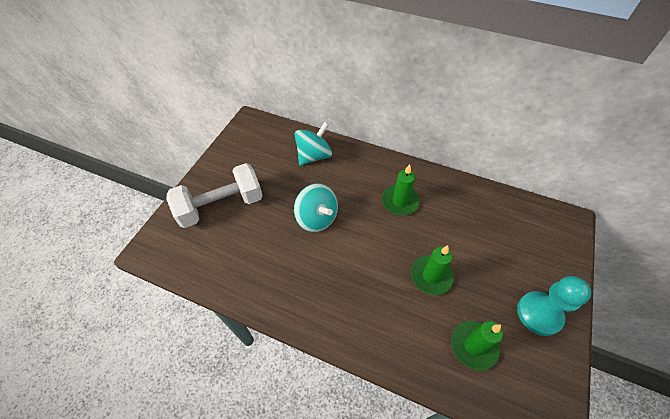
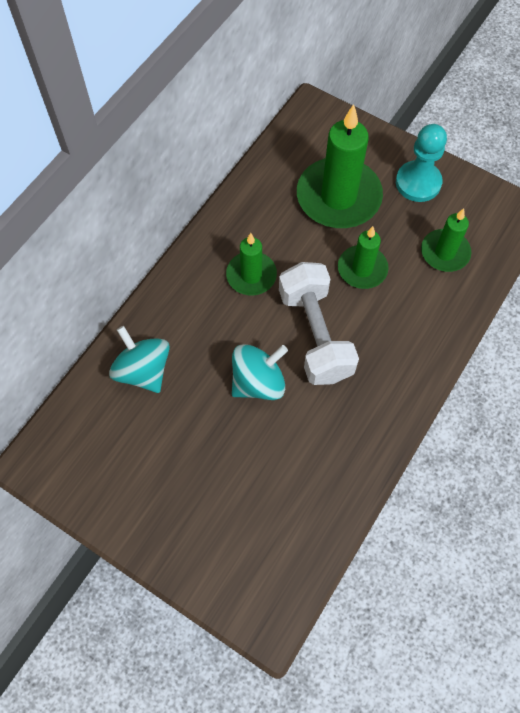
camera: 80 degrees left, 10 degrees up
white dumbbell [166,163,263,228] -> white dumbbell moved to [279,262,359,385]
none -> green candle [297,104,383,228]

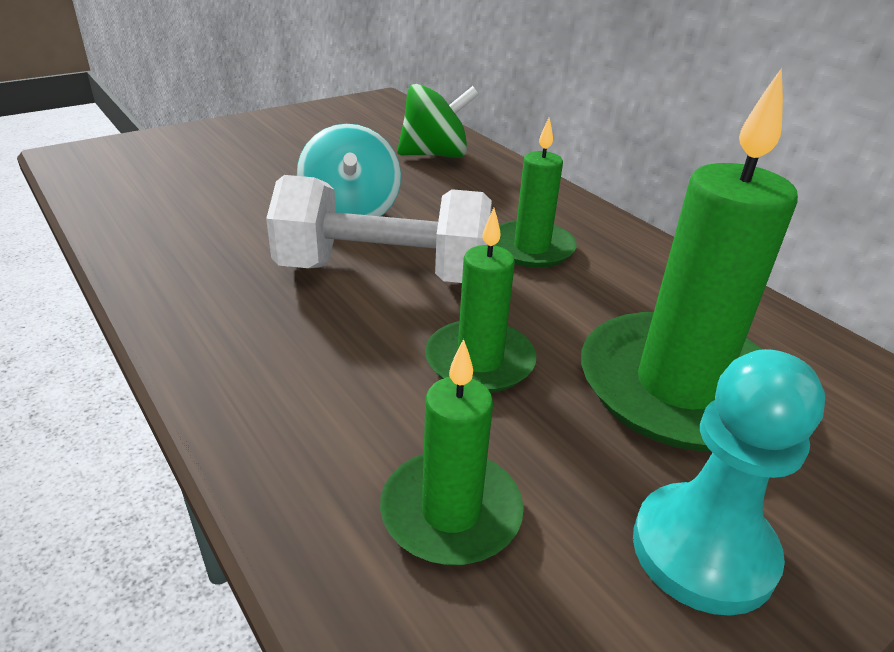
camera: 110 degrees right, 30 degrees down
turquoise spinning top [109,326,170,393] -> green spinning top [397,84,479,158]

